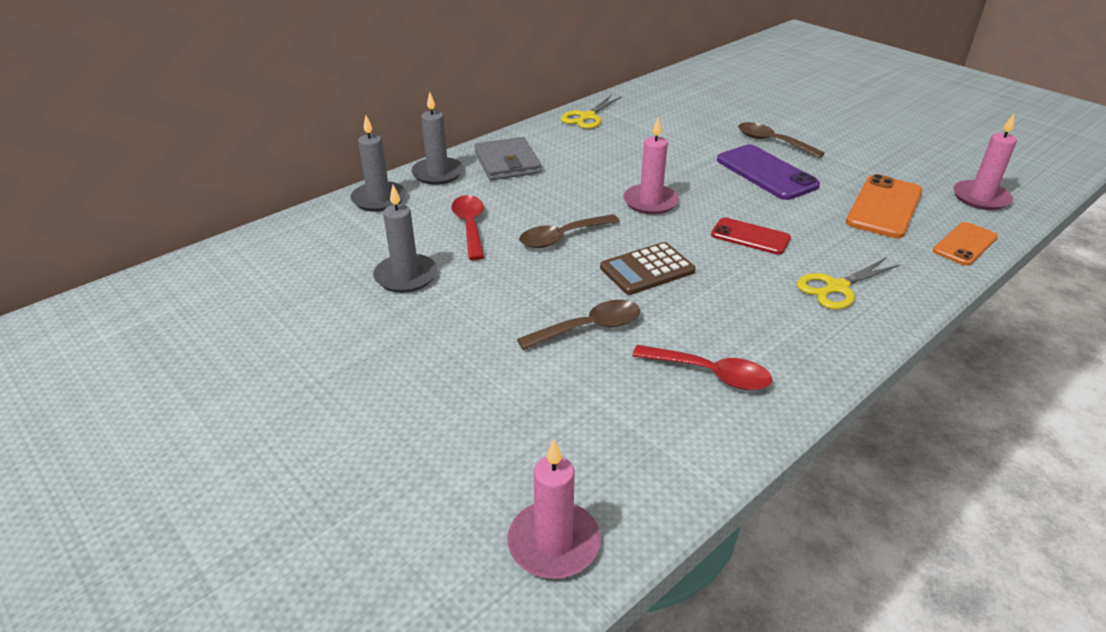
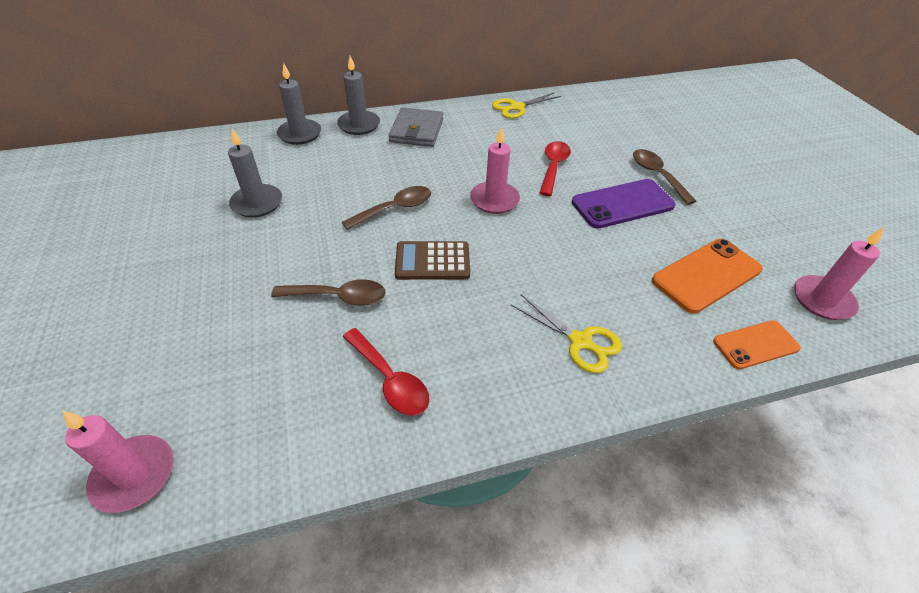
camera: 25 degrees right, 10 degrees up
red spoon [451,195,484,260] -> red spoon moved to [539,141,571,196]
brown spoon [519,214,620,248] -> brown spoon turned 150 degrees clockwise [342,186,431,230]
red phone [711,218,791,255] -> none
purple phone [717,145,820,200] -> purple phone turned 75 degrees clockwise [572,179,676,229]
yellow scissors [797,258,900,310] -> yellow scissors turned 135 degrees counterclockwise [511,295,622,373]

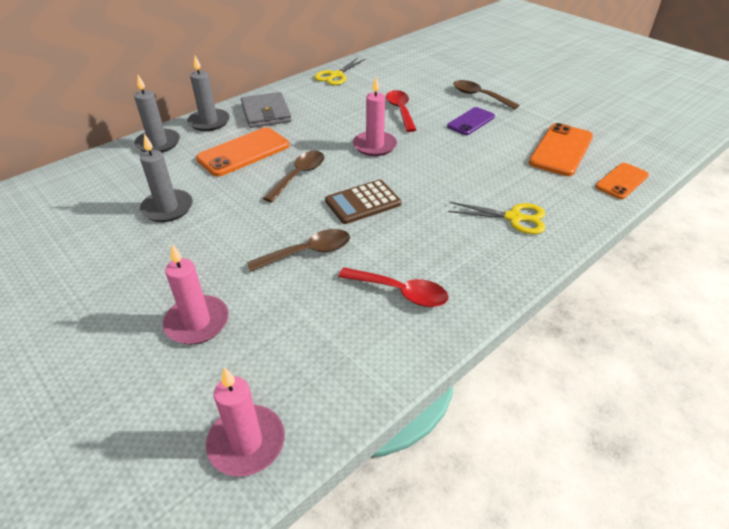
camera: 25 degrees left, 5 degrees down
purple phone [572,179,676,229] -> purple phone [447,107,495,135], size x0.64
pink candle [794,227,884,320] -> pink candle moved to [163,244,229,344]
none -> orange phone [196,127,289,177]

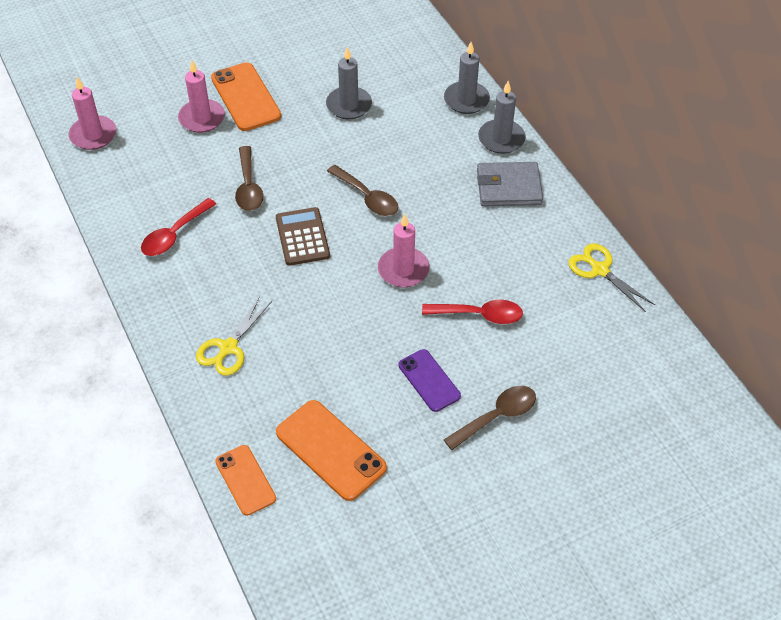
camera: 105 degrees right, 10 degrees up
orange phone [196,127,289,177] -> orange phone moved to [211,62,281,131]

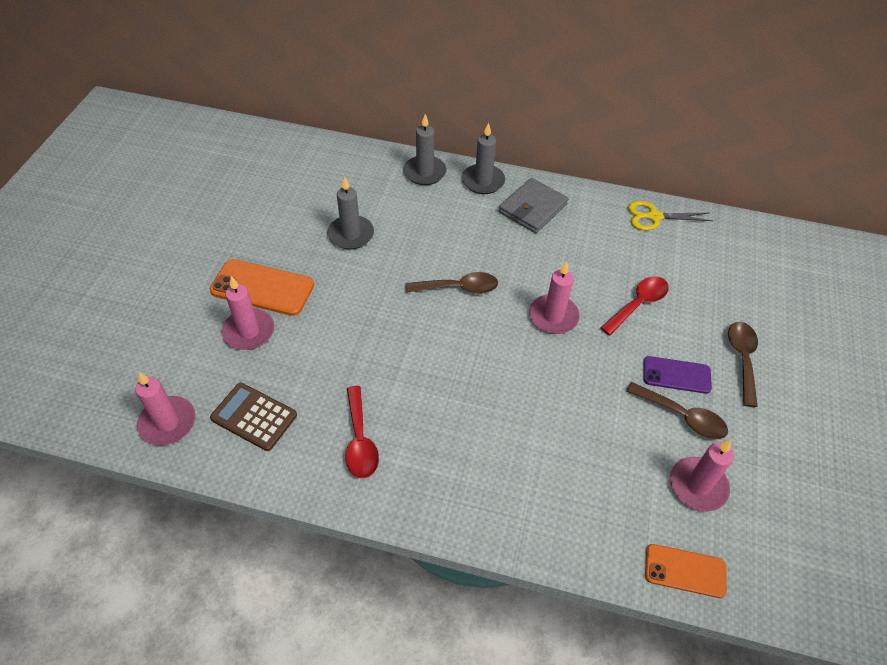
camera: 50 degrees left, 0 degrees up
yellow scissors [196,296,272,376] -> none
brown spoon [235,146,263,211] -> brown spoon moved to [626,382,728,439]
brown calculator [276,207,330,266] -> brown calculator moved to [210,383,297,451]
orange phone [276,400,387,501] -> pink candle [670,440,734,511]

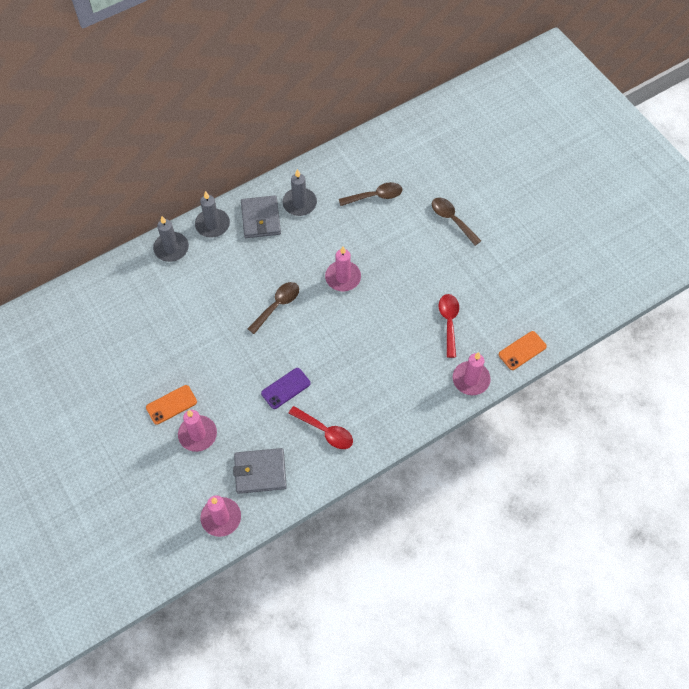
camera: 45 degrees left, 10 degrees up
orange phone [210,259,314,316] -> orange phone [146,385,197,425], size x0.64
brown calculator [210,383,297,451] -> grey wallet [233,448,287,494]
grey candle [327,177,374,249] -> grey candle moved to [282,169,317,216]
red spoon [601,276,669,336] -> red spoon moved to [438,294,459,358]
brown spoon [626,382,728,439] -> brown spoon moved to [339,182,402,206]
yellow scissors [628,201,713,231] -> none
purple phone [643,356,712,394] -> purple phone moved to [261,368,311,409]
pink candle [670,440,734,511] -> pink candle moved to [453,352,491,395]

